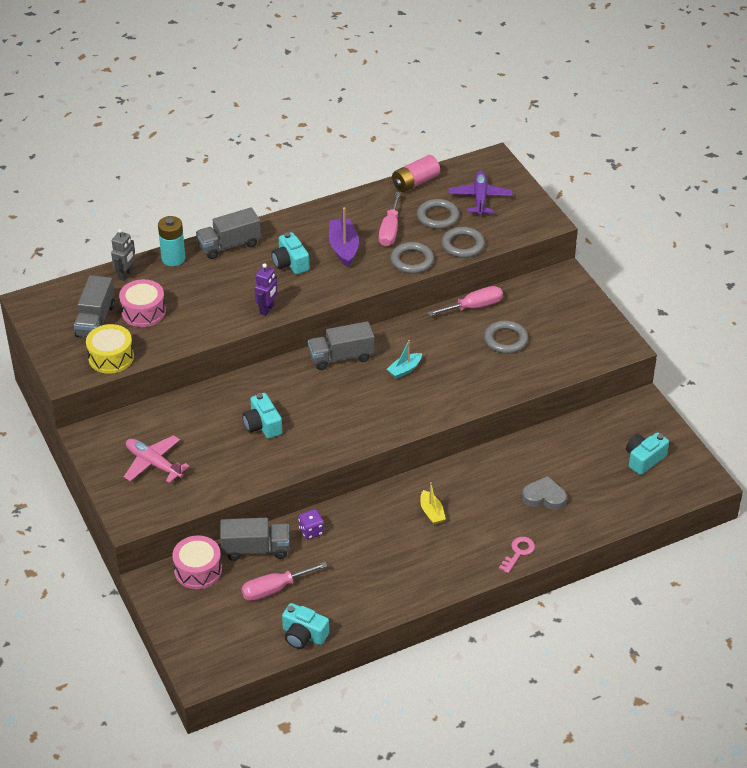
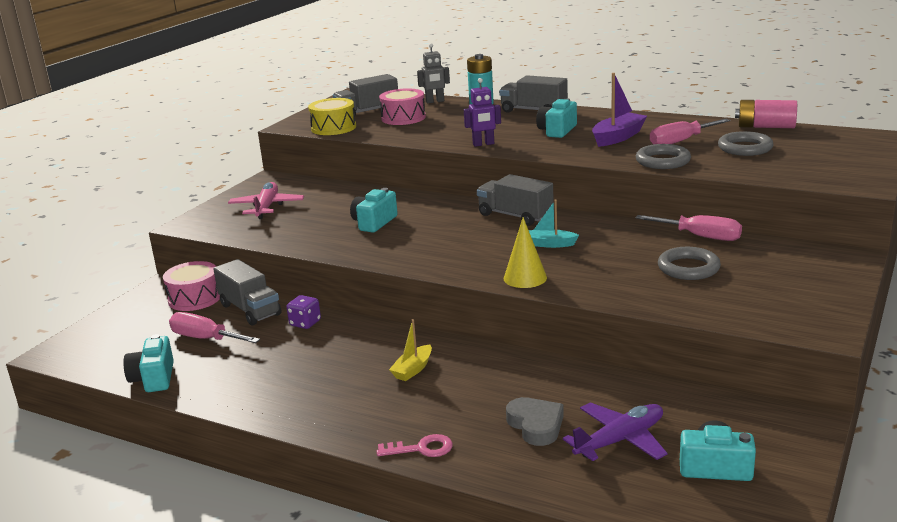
camera: 55 degrees right, 20 degrees down
grey ring [442,227,485,258] -> none
purple plane [448,171,513,216] -> purple plane moved to [563,402,667,461]
none -> yellow cone [504,217,547,288]

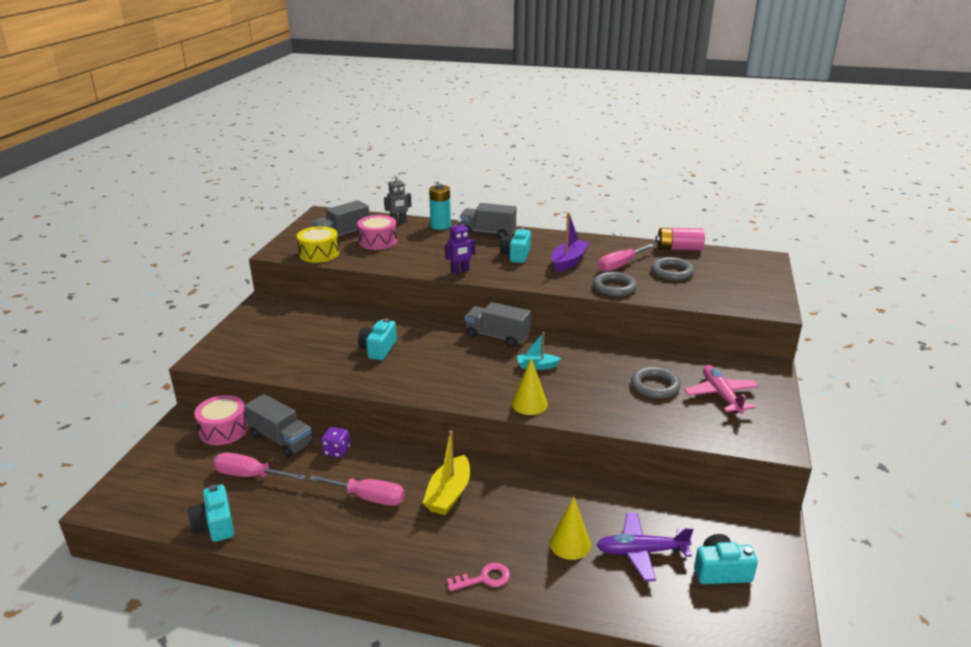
camera: 15 degrees left, 5 degrees up
pink plane [228,182,304,219] -> pink plane moved to [684,365,759,414]
yellow boat [389,319,432,381] -> yellow boat [423,430,470,515], size x1.59
grey heart [506,397,564,446] -> yellow cone [549,496,591,560]
purple plane [563,402,667,461] -> purple plane turned 135 degrees counterclockwise [596,513,694,581]
pink screwdriver [635,215,742,241] -> pink screwdriver moved to [309,475,405,506]

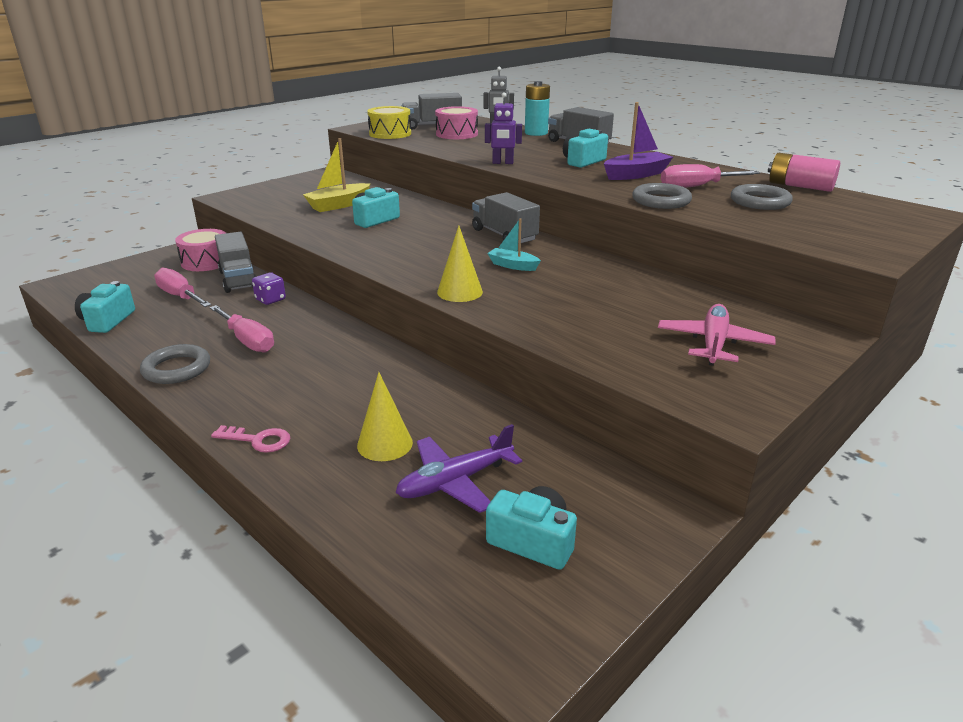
camera: 30 degrees right, 0 degrees up
yellow boat [423,430,470,515] -> yellow boat moved to [303,138,371,212]
purple plane [596,513,694,581] -> purple plane turned 60 degrees counterclockwise [396,424,522,513]
grey ring [631,367,681,399] -> grey ring moved to [140,344,210,384]

